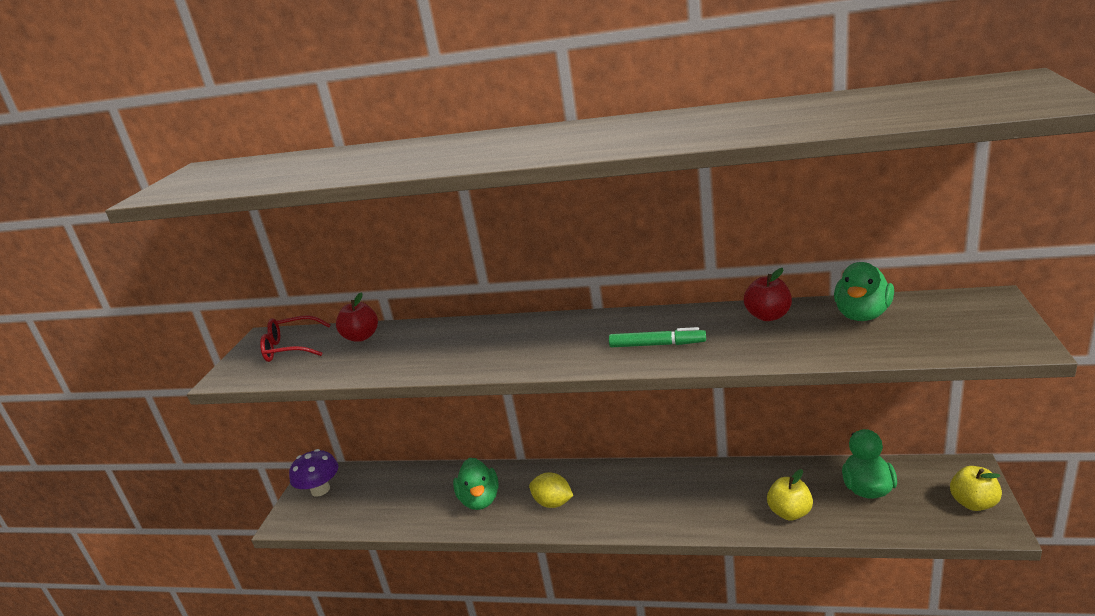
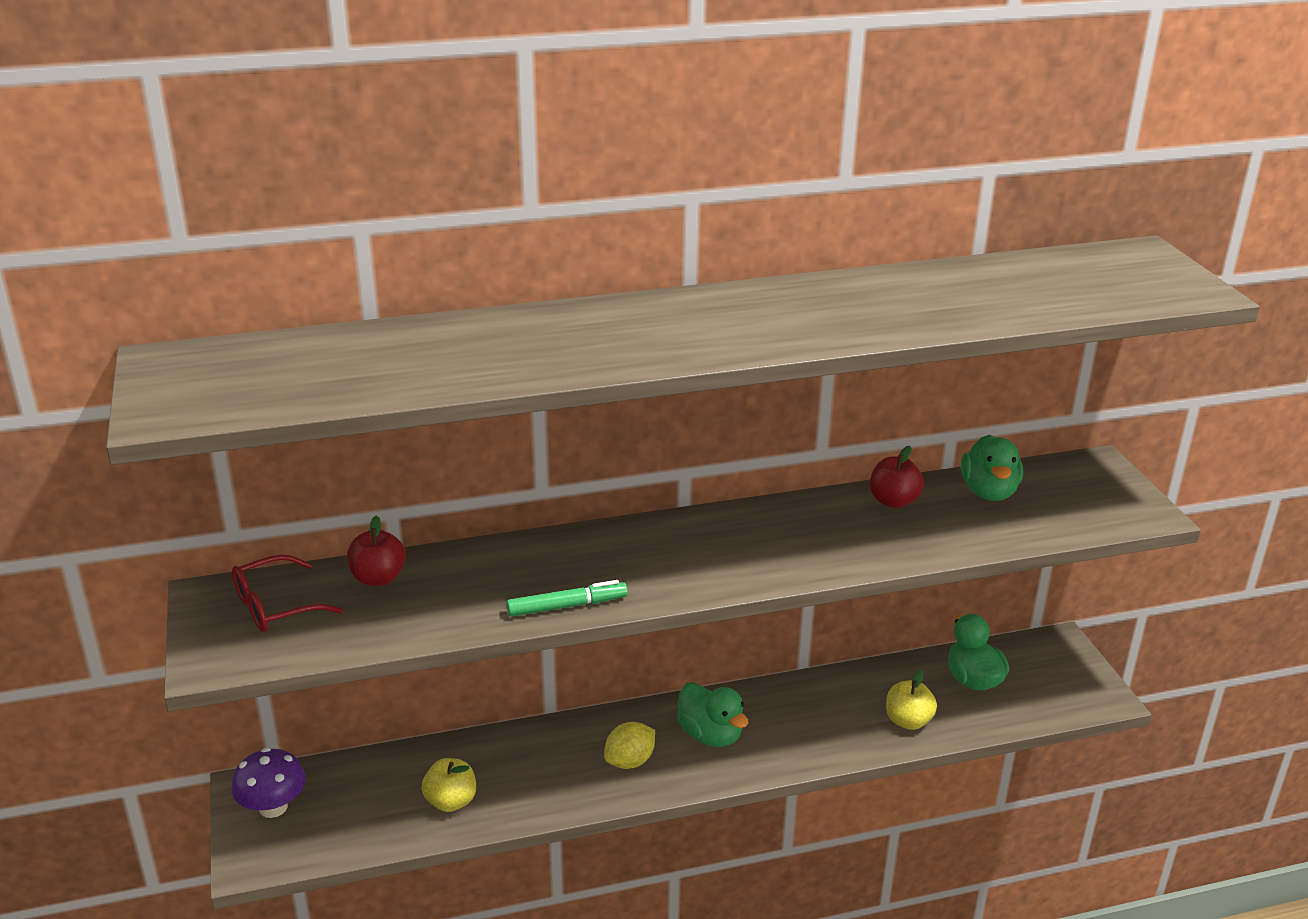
camera: 30 degrees left, 5 degrees up
green duck [453,458,499,510] -> green duck moved to [677,682,749,747]
yellow lemon [529,473,573,508] -> yellow lemon turned 45 degrees counterclockwise [604,722,655,769]
green marker [609,327,706,347] -> green marker moved to [506,580,628,617]
yellow apple [950,466,1002,511] -> yellow apple moved to [422,758,476,812]

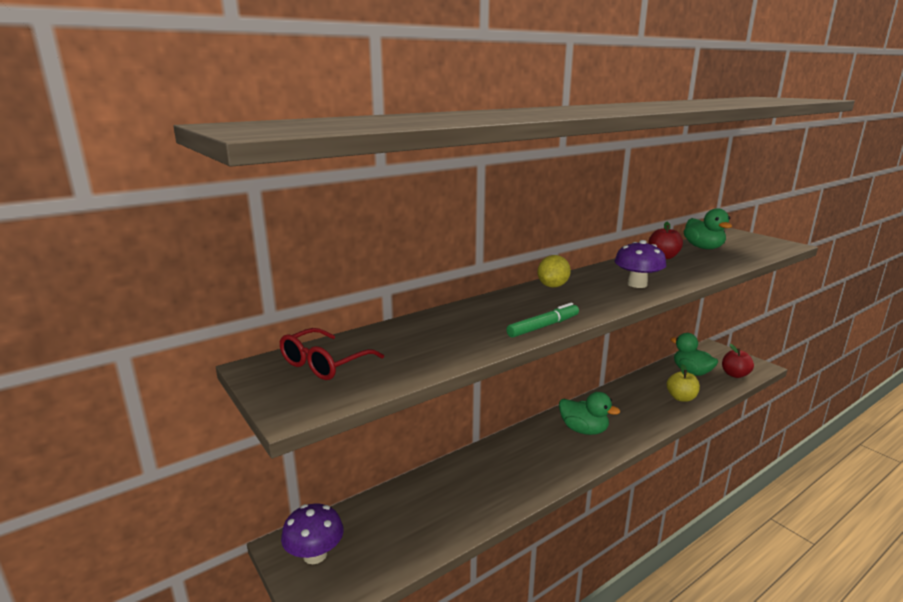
camera: 20 degrees left, 10 degrees down
red apple [347,516,406,586] -> red apple moved to [722,344,754,378]
yellow apple [422,758,476,812] -> none
yellow lemon [604,722,655,769] -> yellow lemon moved to [537,255,571,287]
none -> purple mushroom [615,240,666,288]

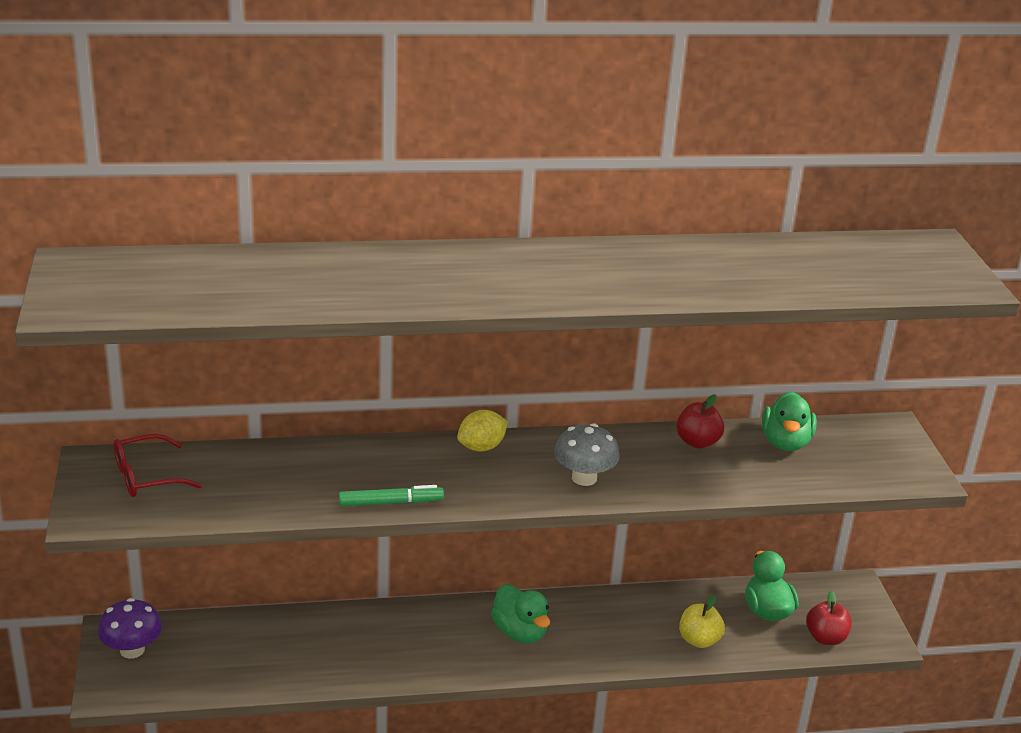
camera: 25 degrees right, 10 degrees up
purple mushroom [615,240,666,288] -> grey mushroom [554,423,620,486]

